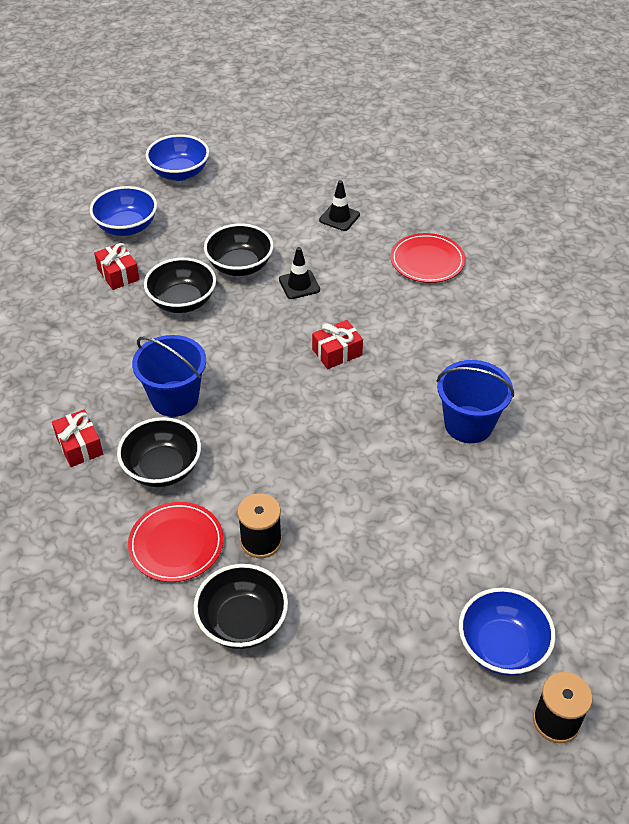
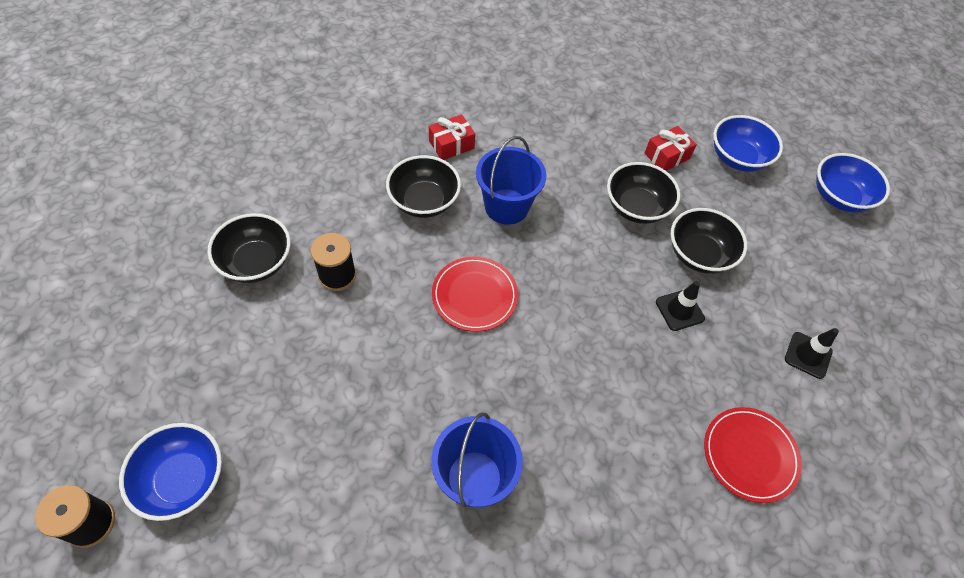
camera: 85 degrees right, 10 degrees up
red plate [128,502,224,582] -> red plate moved to [432,257,518,332]
red gift [312,320,363,369] -> none

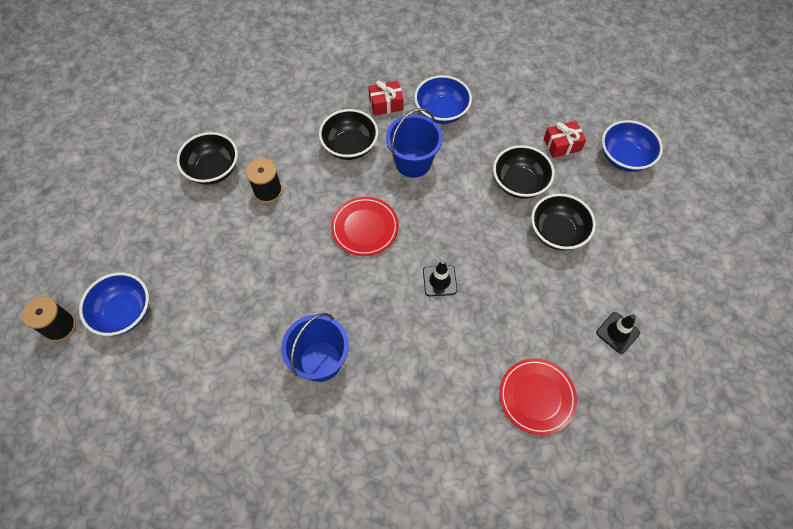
camera: 20 degrees right, 5 degrees up
black traffic cone [656,281,705,331] -> black traffic cone moved to [423,260,457,296]
blue bowl [816,153,890,213] -> blue bowl moved to [414,75,472,124]

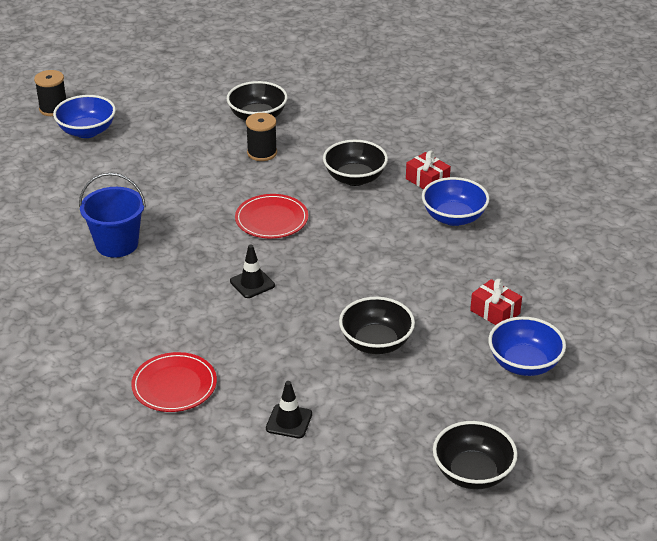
camera: 60 degrees right, 25 degrees down
blue bucket [386,108,443,178] -> none
black bowl [493,145,555,199] -> black bowl moved to [433,421,518,489]

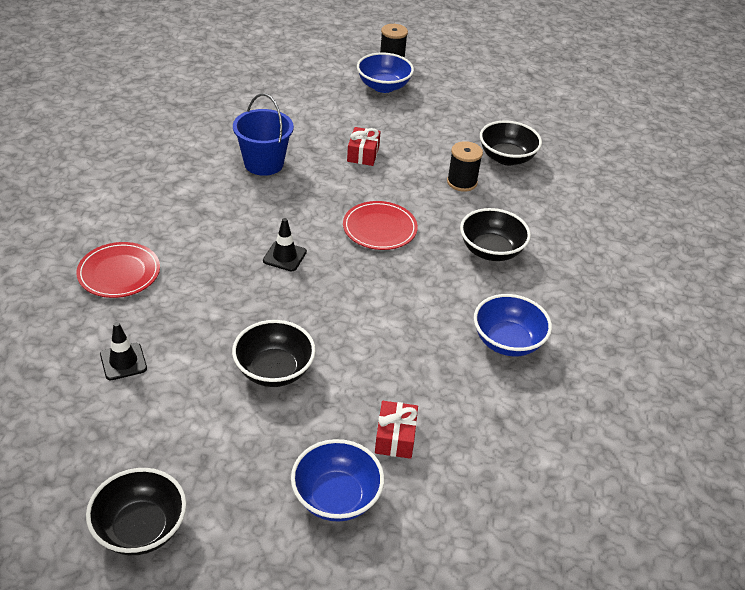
camera: 50 degrees right, 5 degrees up
red gift [406,151,451,189] -> red gift moved to [347,127,381,166]

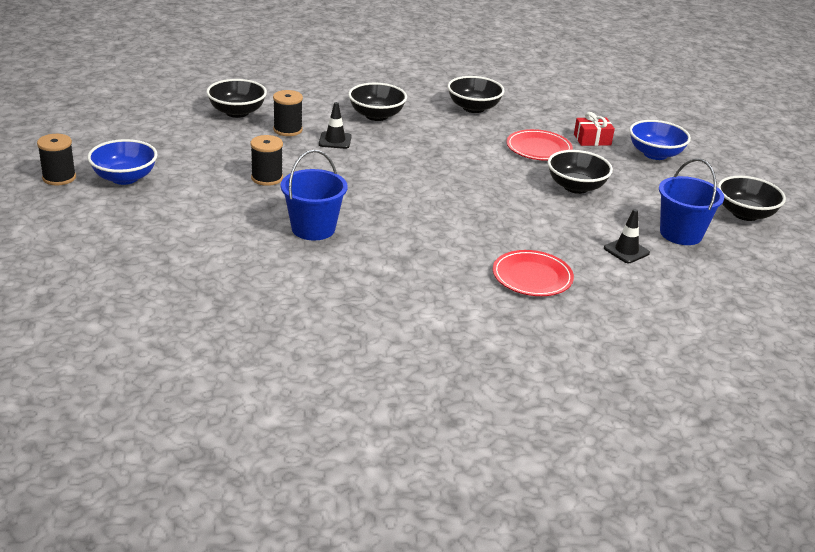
camera: 105 degrees left, 10 degrees down
black traffic cone [263,218,307,271] -> black traffic cone moved to [319,102,352,149]
red plate [343,201,418,250] -> red plate moved to [507,129,573,161]
red gift [347,127,381,166] -> black spool [250,135,283,186]
blue bowl [474,294,552,356] -> black bowl [447,76,505,113]
none -> blue bucket [659,158,724,245]

